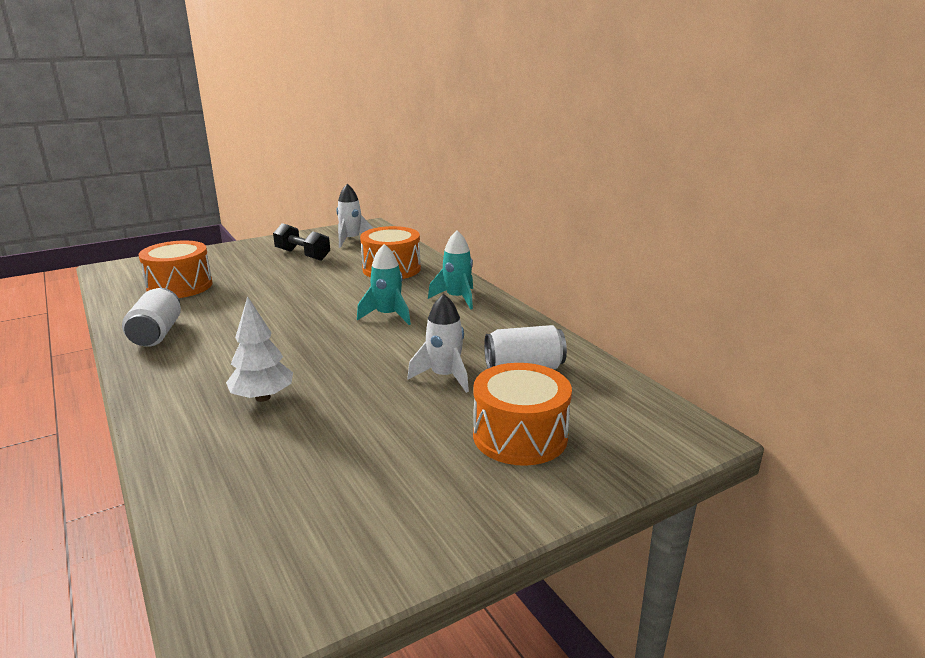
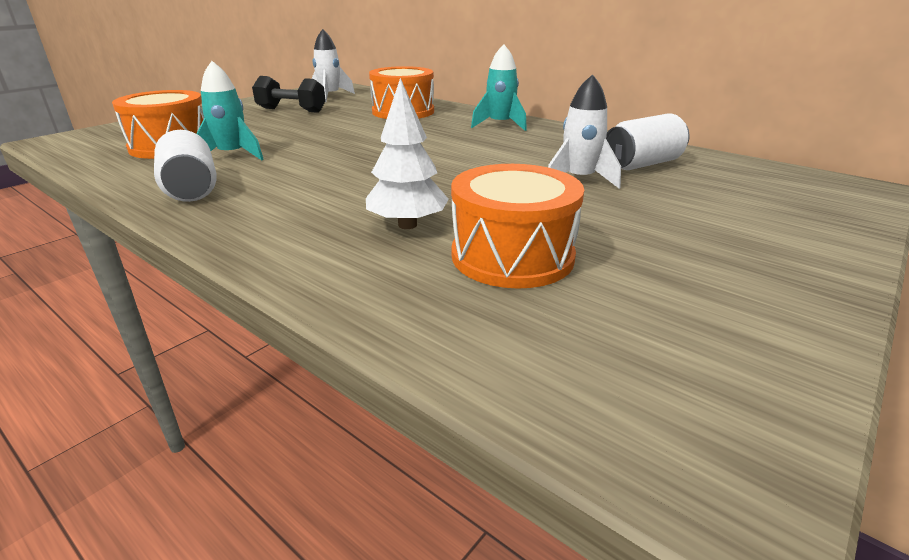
camera: 20 degrees left, 5 degrees up
turquoise rocket [357,244,411,325] -> turquoise rocket moved to [196,61,264,160]
orange drum [473,363,572,466] -> orange drum moved to [451,164,584,289]

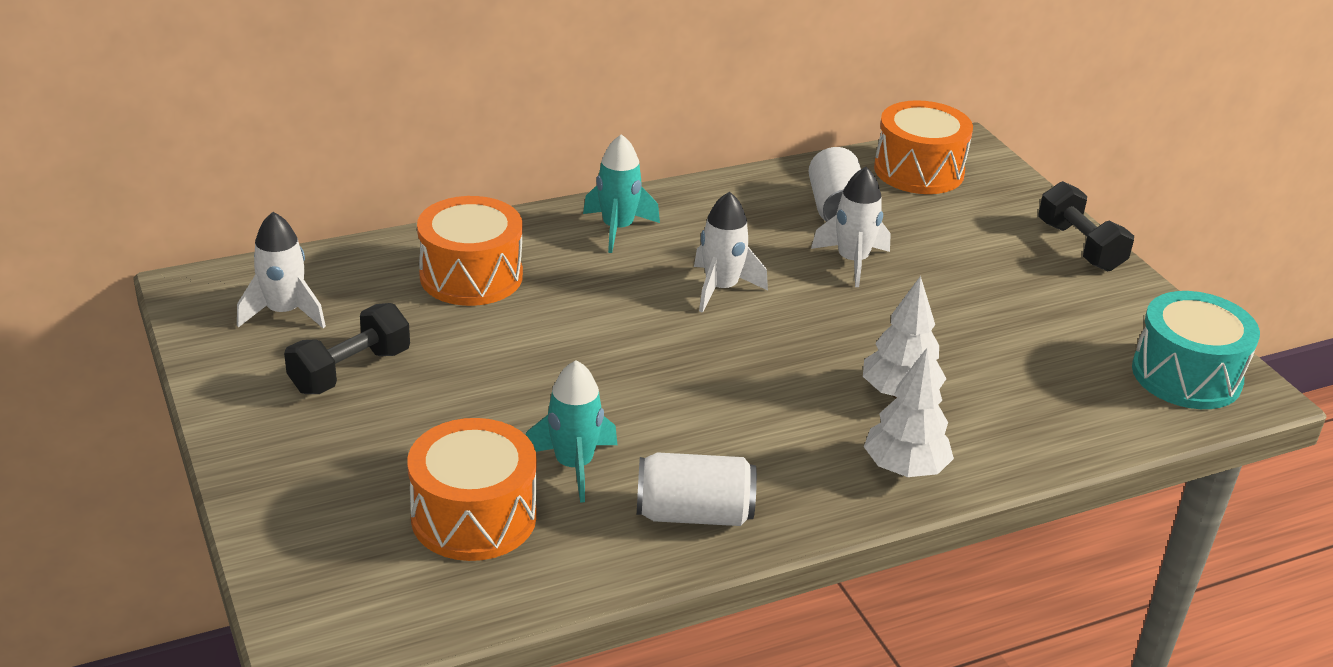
camera: 65 degrees left, 5 degrees up
orange drum [451,164,584,289] -> orange drum moved to [874,100,973,194]
none -> white rocket [694,191,768,313]
none -> white tree [864,348,954,477]
none -> black dumbbell [1038,181,1134,271]
none -> turquoise drum [1132,291,1260,409]

